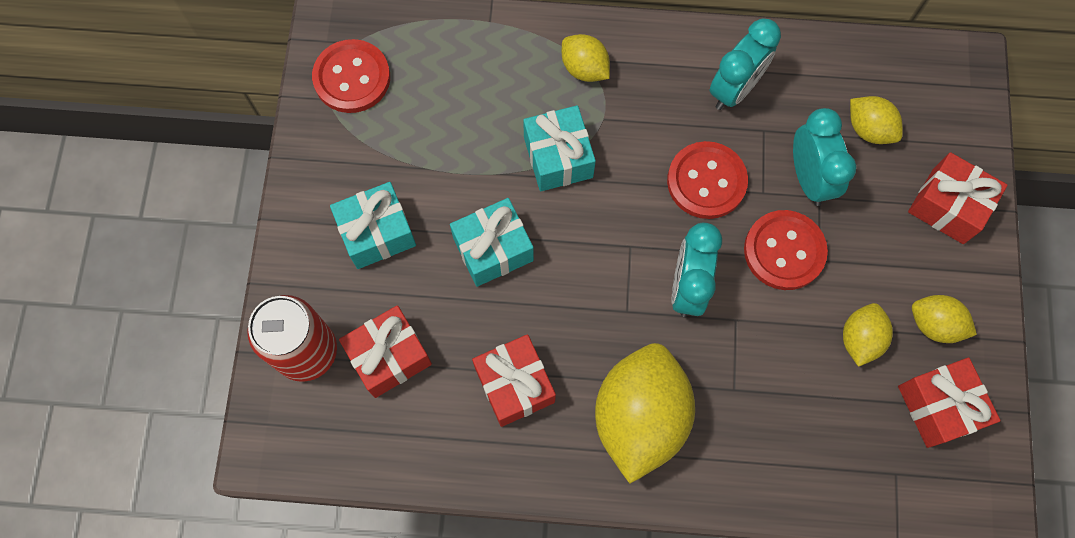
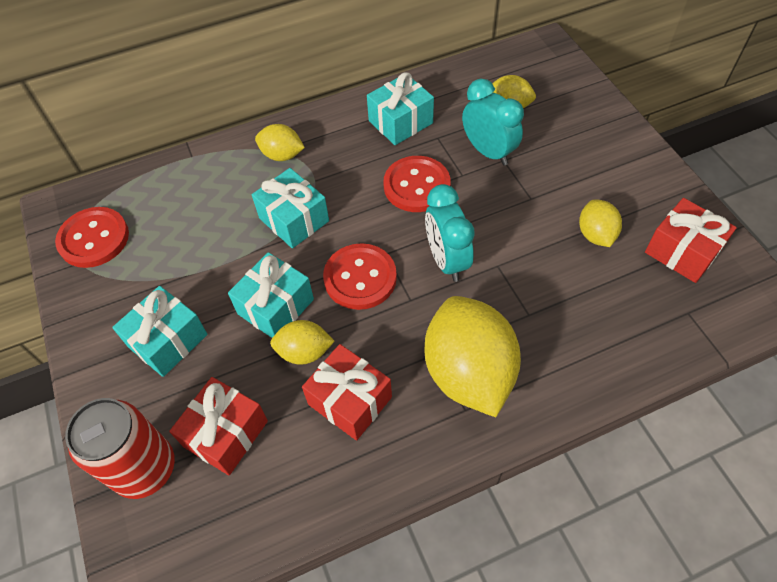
camera: 25 degrees left, 15 degrees down
turquoise clock [710,18,781,110] -> turquoise gift [367,72,434,145]
red button [744,210,828,290] -> red button moved to [323,243,397,310]
red gift [908,152,1008,244] -> none
yellow lemon [912,295,977,343] -> yellow lemon moved to [270,320,334,365]

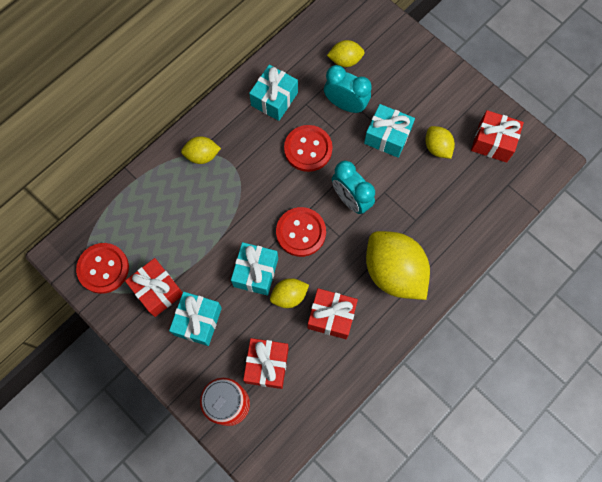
camera: 25 degrees left, 15 degrees up
turquoise gift [252,168,329,248] -> turquoise gift moved to [364,104,415,158]
none -> red gift [125,258,183,317]

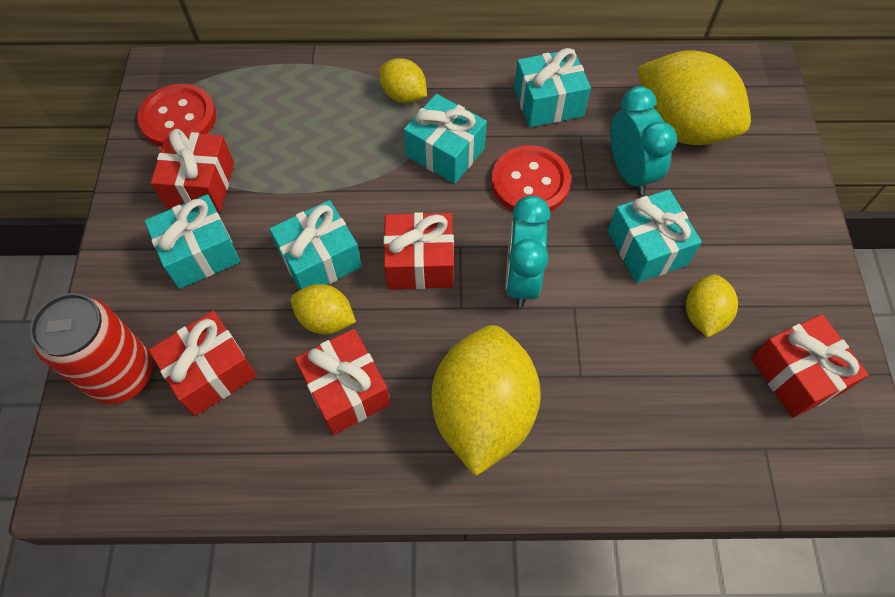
camera: 45 degrees right, 10 degrees down
red button [276,207,326,257] -> red gift [383,212,454,289]
yellow lemon [327,40,365,67] -> yellow lemon [638,50,751,145], size x2.00
none -> turquoise gift [404,94,487,184]

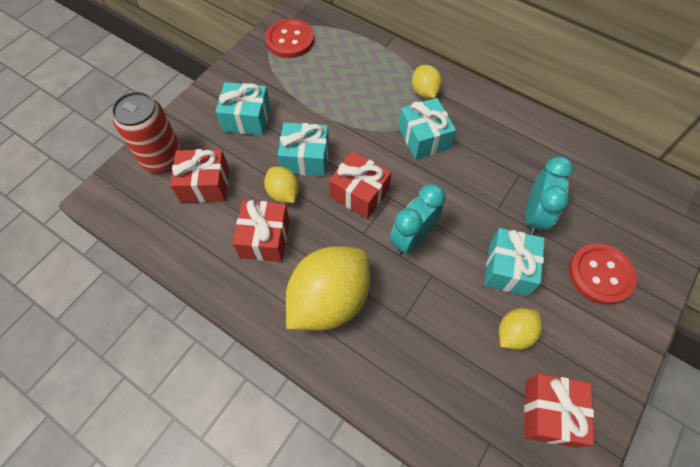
camera: 35 degrees right, 0 degrees up
red gift [151,129,234,213] -> none
red button [491,146,571,212] -> red button moved to [569,243,637,305]
turquoise gift [514,48,591,127] -> none
yellow lemon [638,50,751,145] -> none

